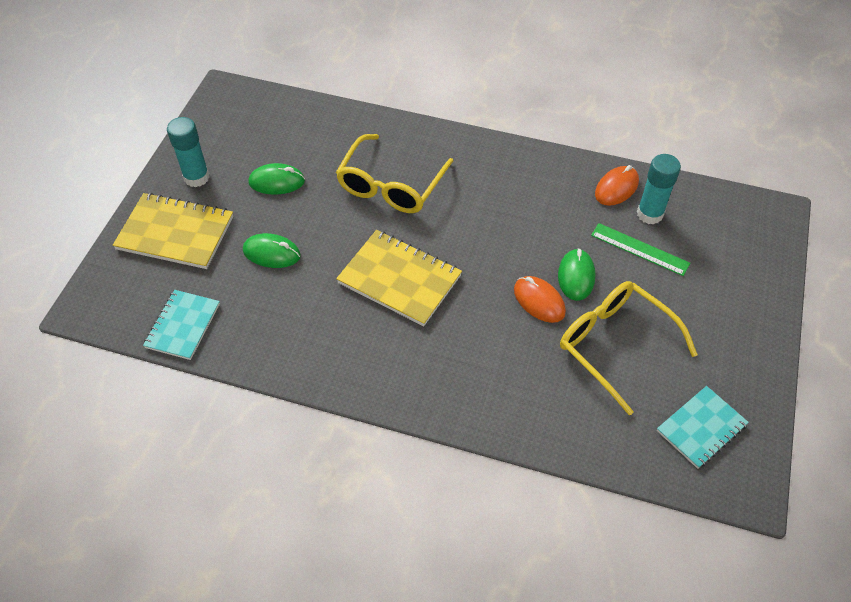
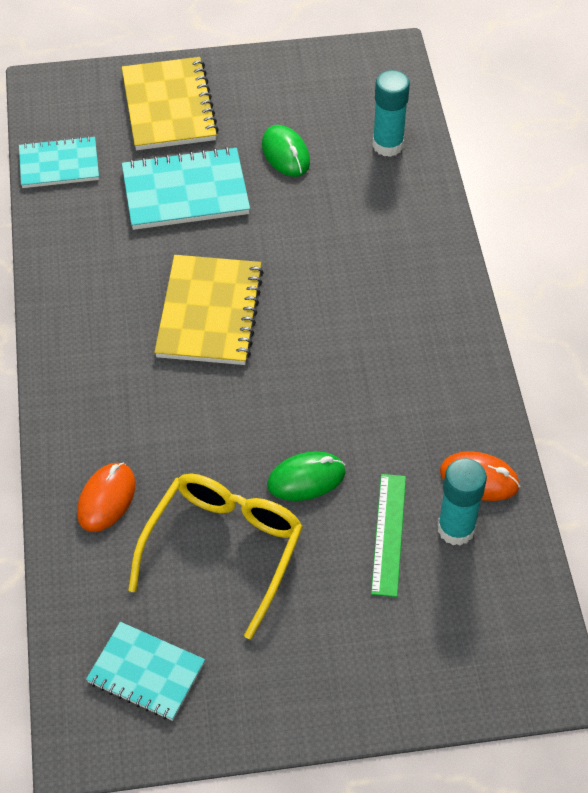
camera: 65 degrees right, 0 degrees up
turquoise glue stick [167,117,210,187] -> turquoise glue stick moved to [372,70,410,157]
green mouse [243,233,301,268] -> turquoise notebook [122,147,250,230]
yellow glasses [336,134,454,213] -> none
orange mouse [514,276,566,323] -> orange mouse moved to [77,463,136,532]

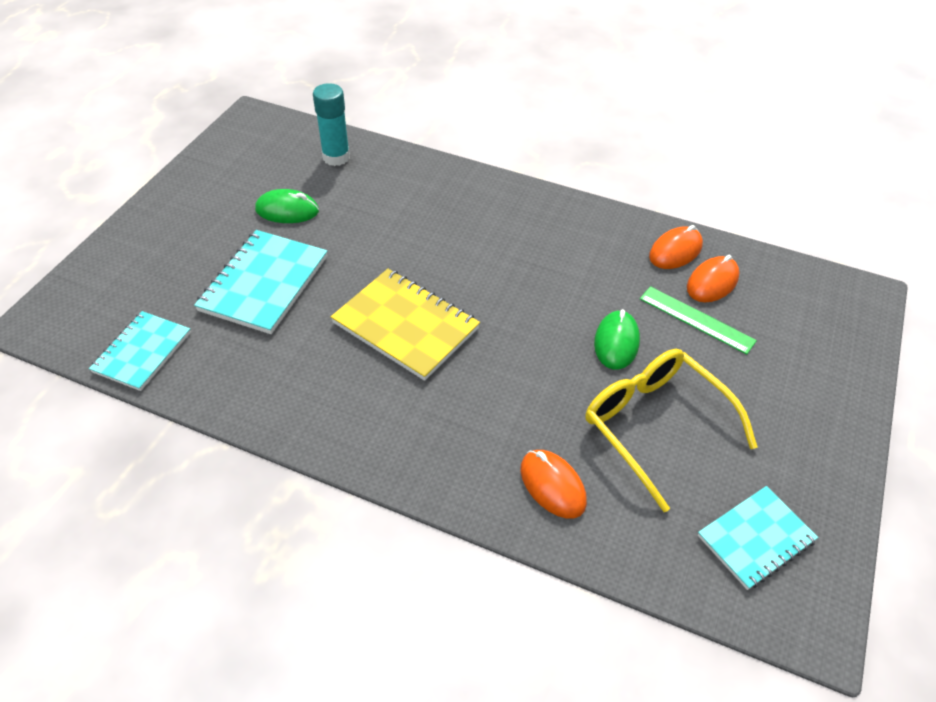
camera: 60 degrees left, 5 degrees down
yellow notebook [122,57,219,150] -> none
turquoise glue stick [438,458,487,546] -> orange mouse [687,255,740,302]

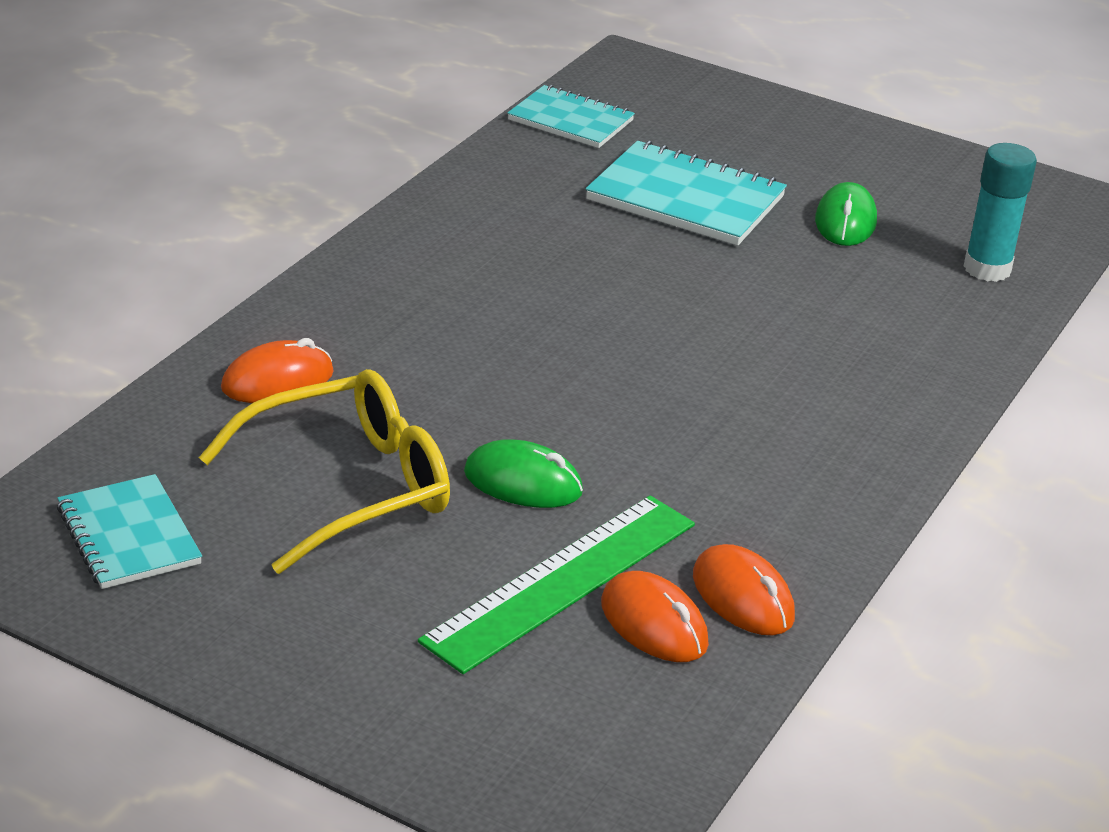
camera: 95 degrees right, 15 degrees down
yellow notebook [331,269,480,381] -> none
green ruler [640,286,757,354] -> green ruler [418,496,695,674], size x1.55

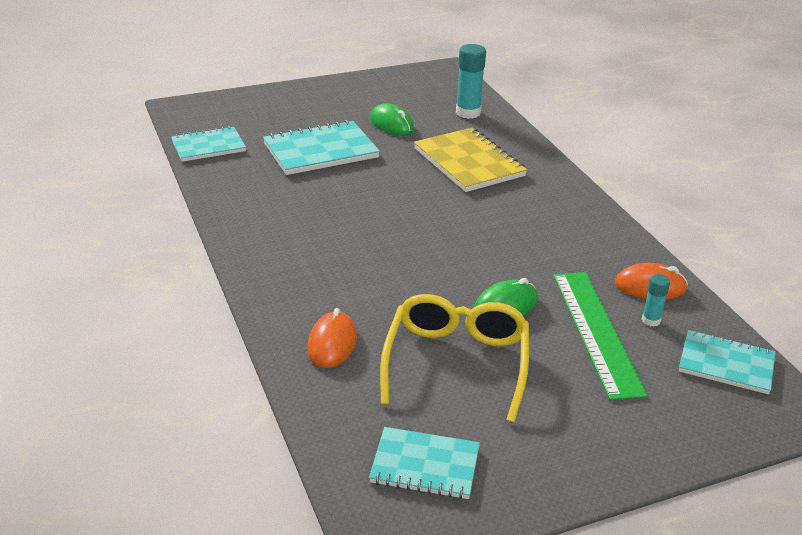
camera: 50 degrees left, 0 degrees up
orange mouse [601,571,709,662] -> turquoise glue stick [642,274,670,327]
none -> yellow notebook [414,127,527,192]
none -> turquoise notebook [679,330,776,395]

